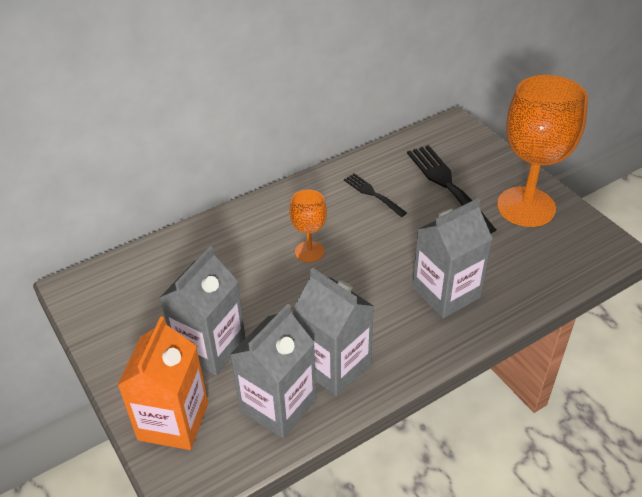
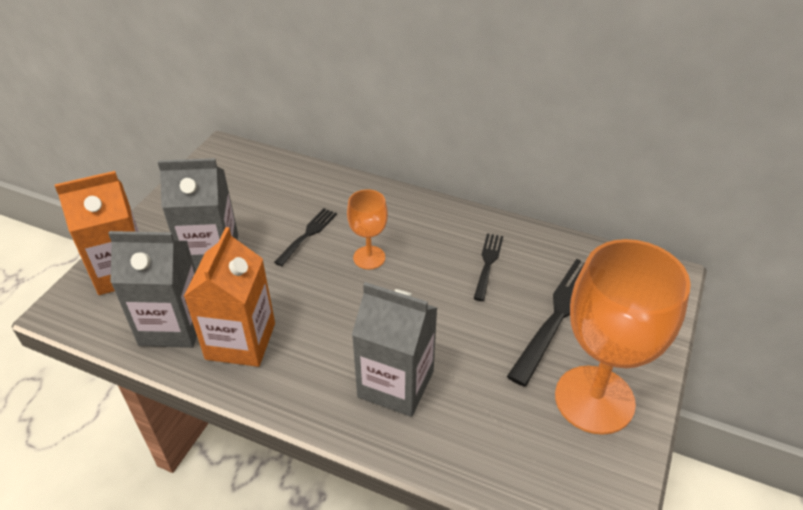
camera: 55 degrees right, 0 degrees up
grey carton [293,268,374,396] -> orange carton [184,227,275,367]
none -> black fork [274,208,337,266]

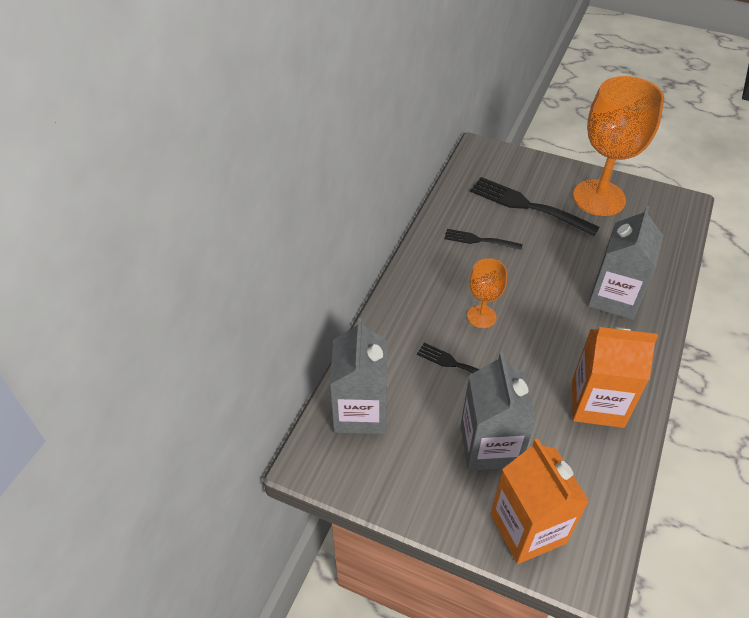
camera: 90 degrees left, 5 degrees up
grey carton [108,231,197,348] -> grey carton moved to [330,318,388,434]

